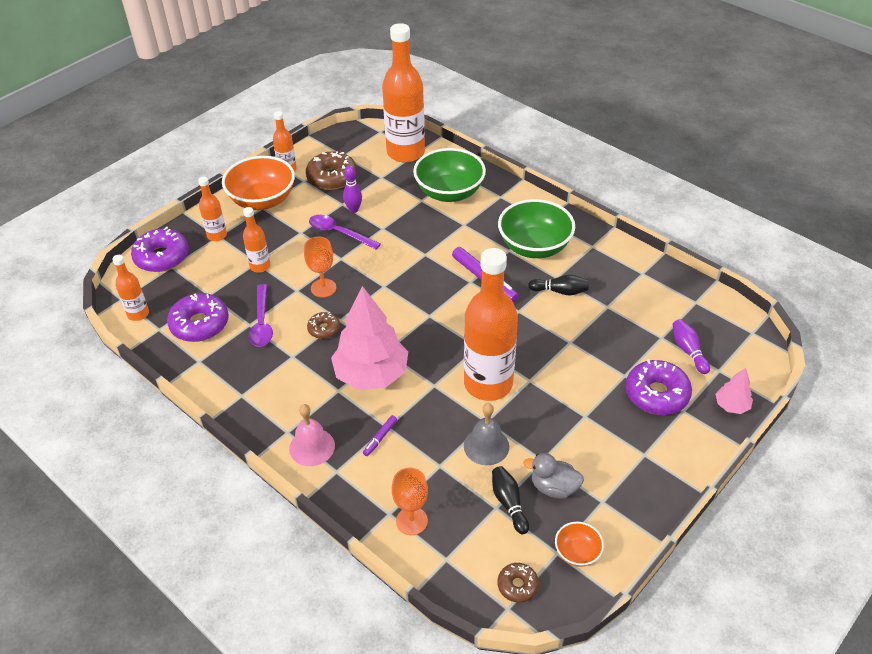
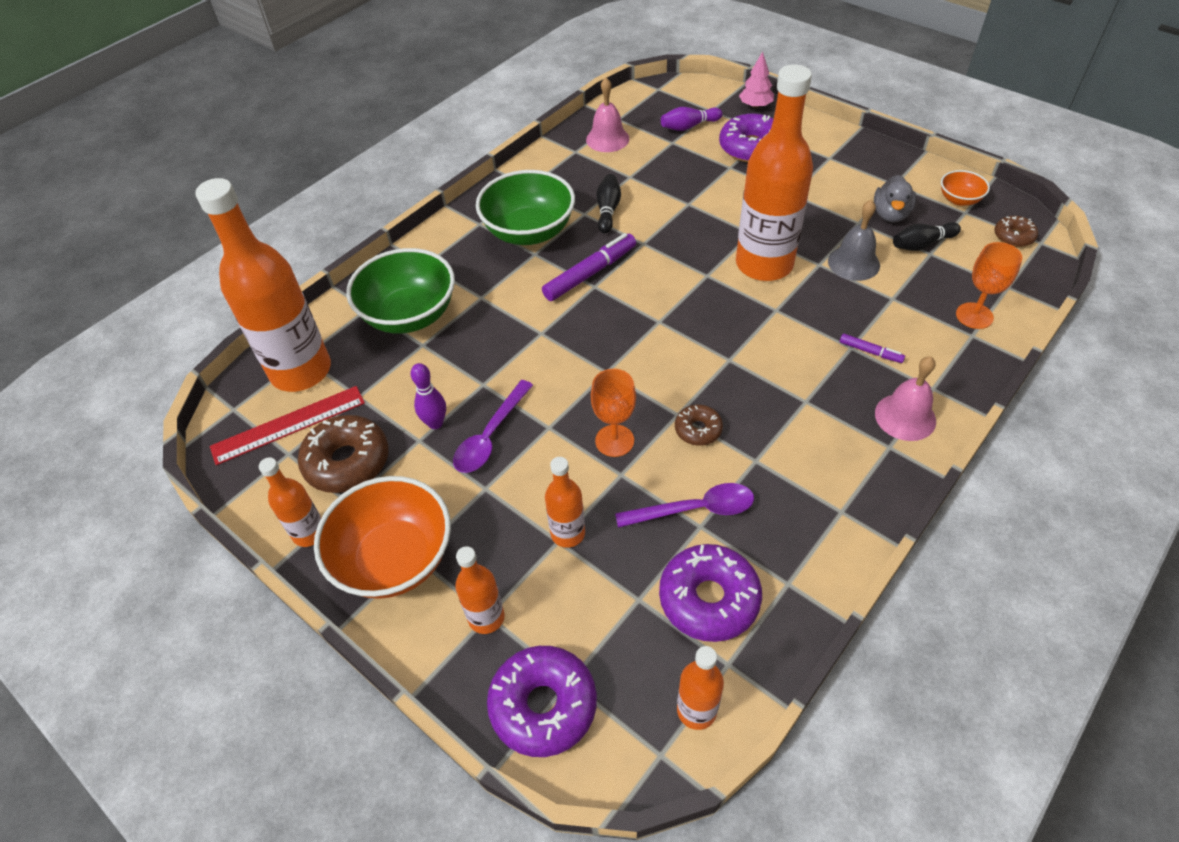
camera: 90 degrees left, 5 degrees up
pink tree [331,286,408,390] -> none
none -> red ruler [210,386,365,465]
none -> pink bell [586,78,629,152]

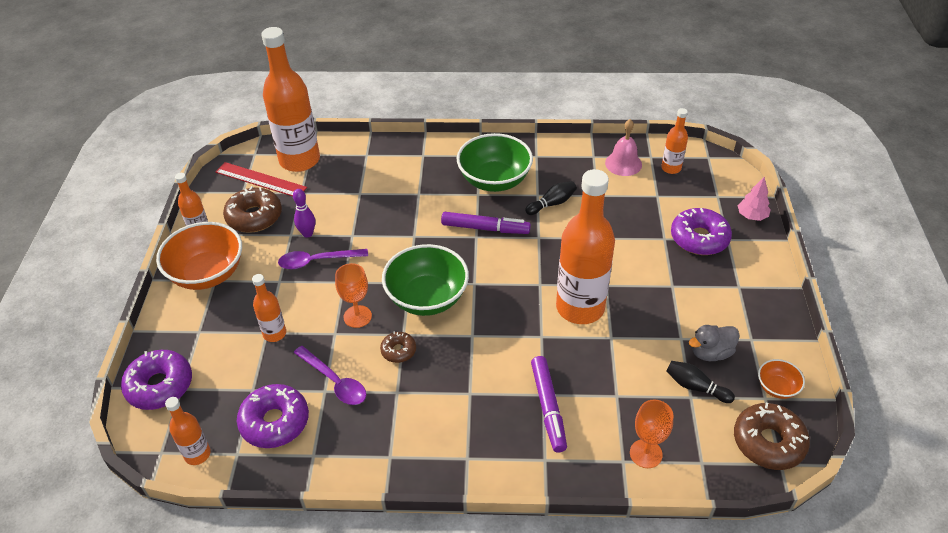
camera: 50 degrees right, 5 degrees down
green bowl [346,248,455,334] -> green bowl moved to [382,244,469,316]
orange bottle [455,546,505,634] -> orange bottle moved to [661,108,688,174]
purple bowling pin [661,107,722,131] -> none
grey bell [828,200,880,281] -> none
purple marker [840,334,905,363] -> purple marker [531,356,567,453], size x1.96
pink bell [875,356,936,441] -> none
brown donut [994,216,1038,247] -> brown donut [734,403,810,470], size x1.83

